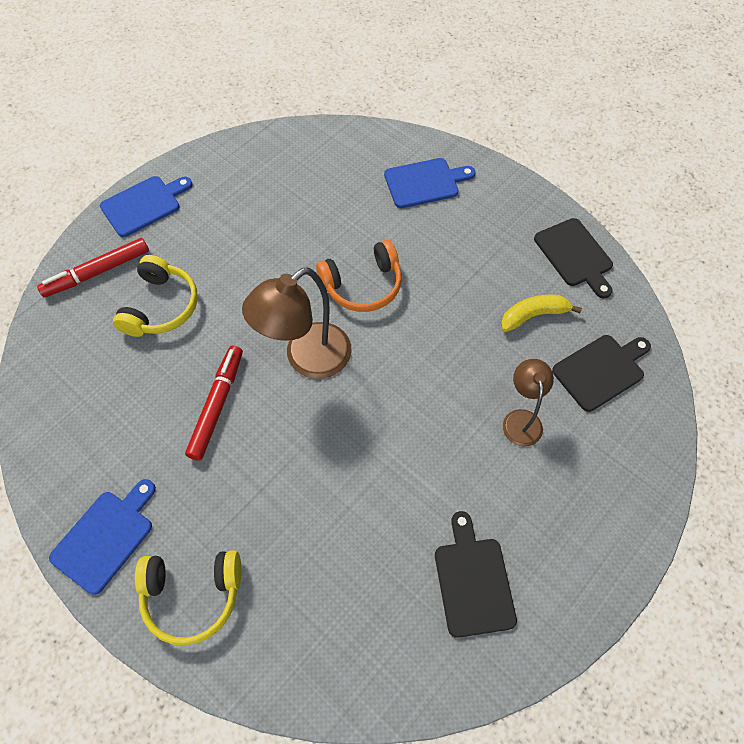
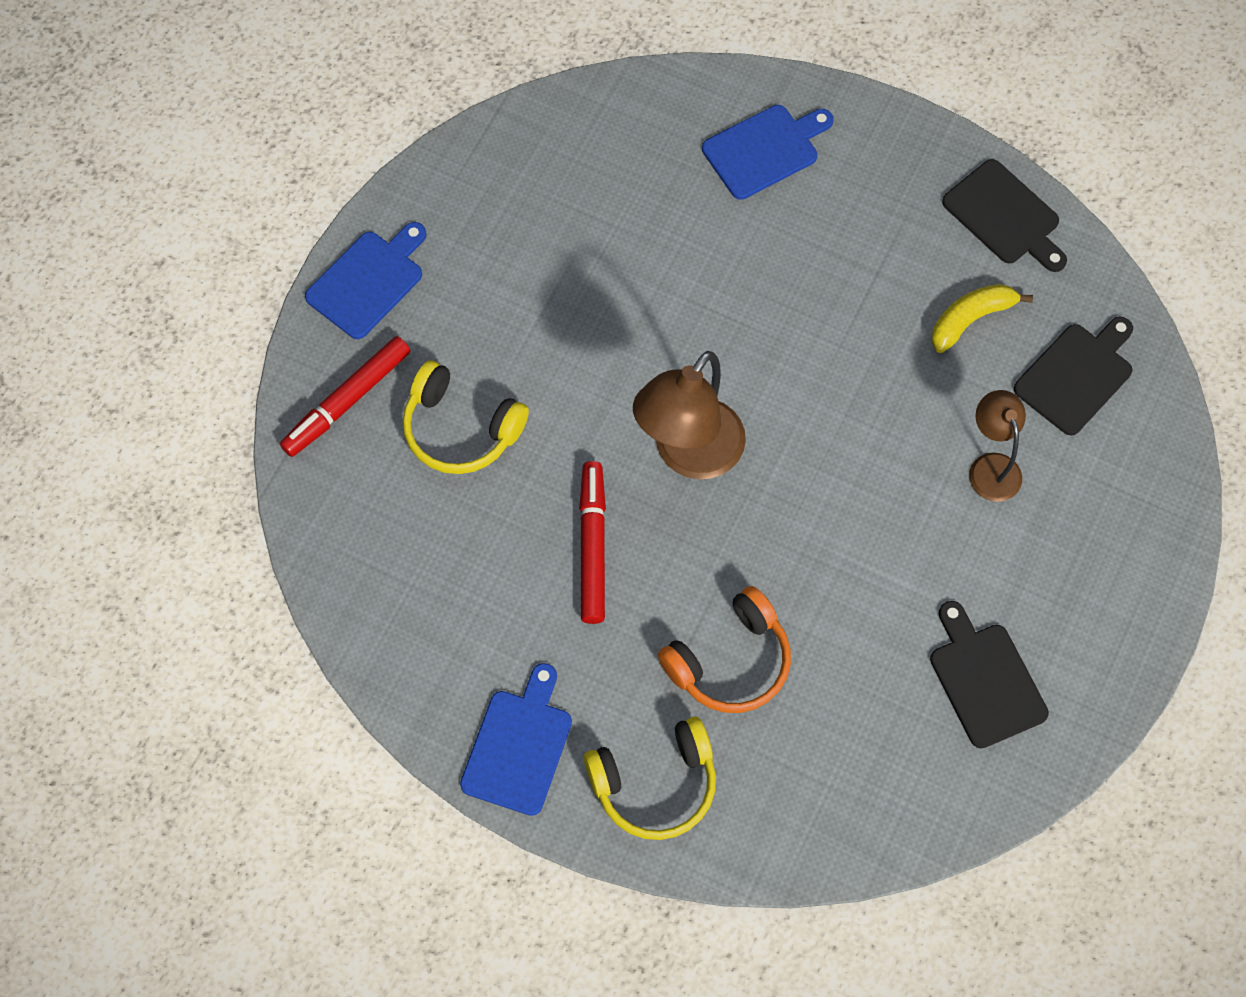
camera: 15 degrees left, 5 degrees up
yellow headphones [113,255,198,337] -> yellow headphones turned 120 degrees clockwise [402,360,529,474]
orange headphones [316,240,402,312] -> orange headphones moved to [658,586,791,713]

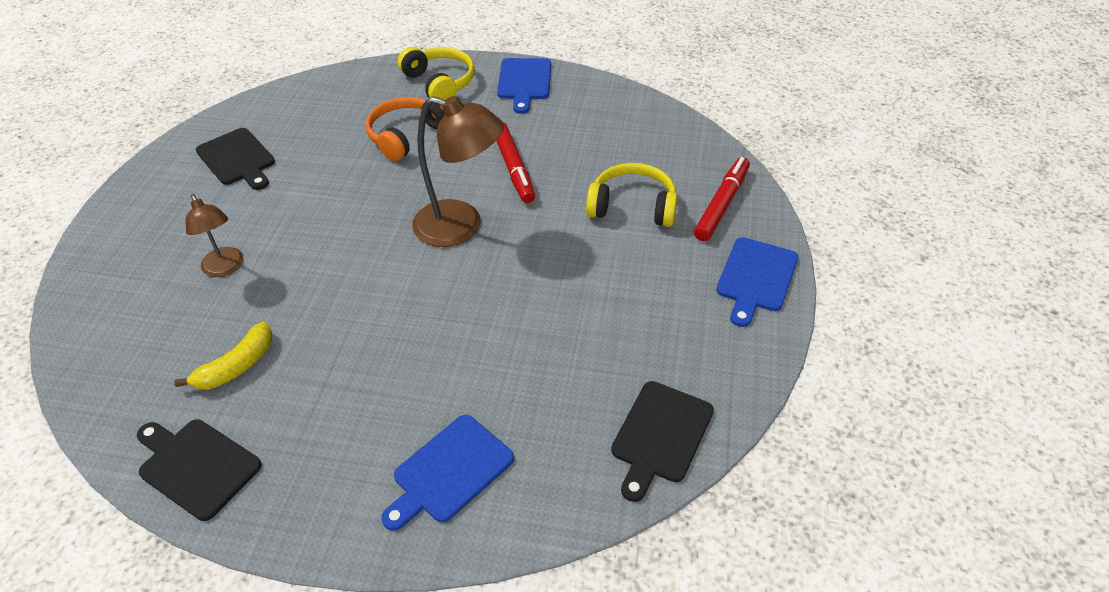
camera: 165 degrees right, 20 degrees down
yellow headphones [584,717,716,840] -> yellow headphones turned 90 degrees clockwise [398,47,475,100]
brown lamp [633,351,746,479] -> brown lamp turned 90 degrees clockwise [412,96,504,247]
black cutting board [1014,316,1133,436] -> black cutting board moved to [611,381,714,502]

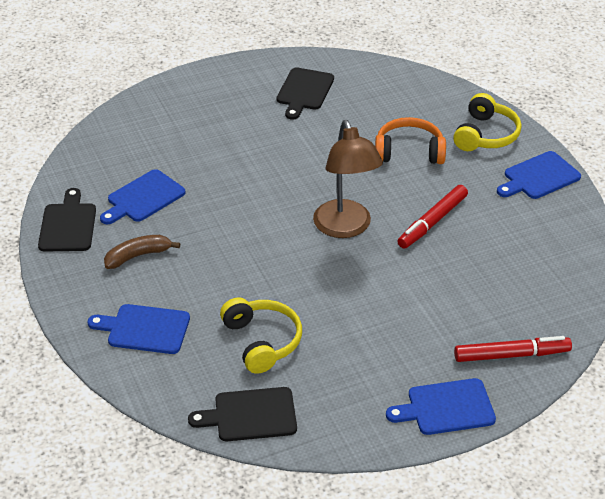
camera: 55 degrees right, 5 degrees down
yellow banana [174,322,272,390] -> blue cutting board [100,169,185,225]
brown lamp [186,194,244,277] -> none
yellow headphones [586,163,678,227] -> yellow headphones moved to [220,298,302,374]
none -> brown banana [104,235,180,269]

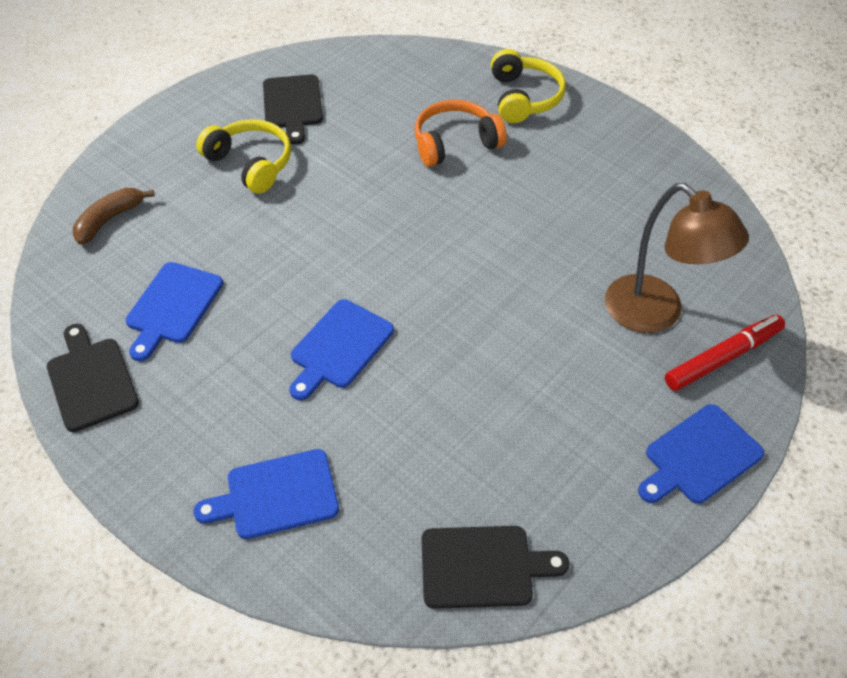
camera: 25 degrees left, 10 degrees up
brown banana [104,235,180,269] -> brown banana moved to [73,188,155,245]
black cutting board [188,387,297,441] -> black cutting board turned 150 degrees counterclockwise [421,526,569,609]
yellow headphones [220,298,302,374] -> yellow headphones moved to [196,119,291,193]
brown lamp [313,120,383,238] -> brown lamp moved to [605,183,749,333]
red marker [397,185,468,249] -> none
blue cutting board [497,151,581,199] -> blue cutting board moved to [289,299,394,400]

